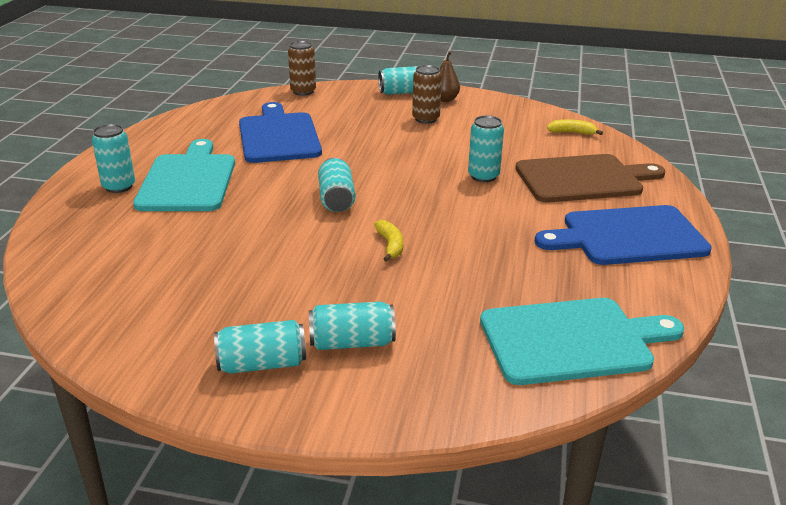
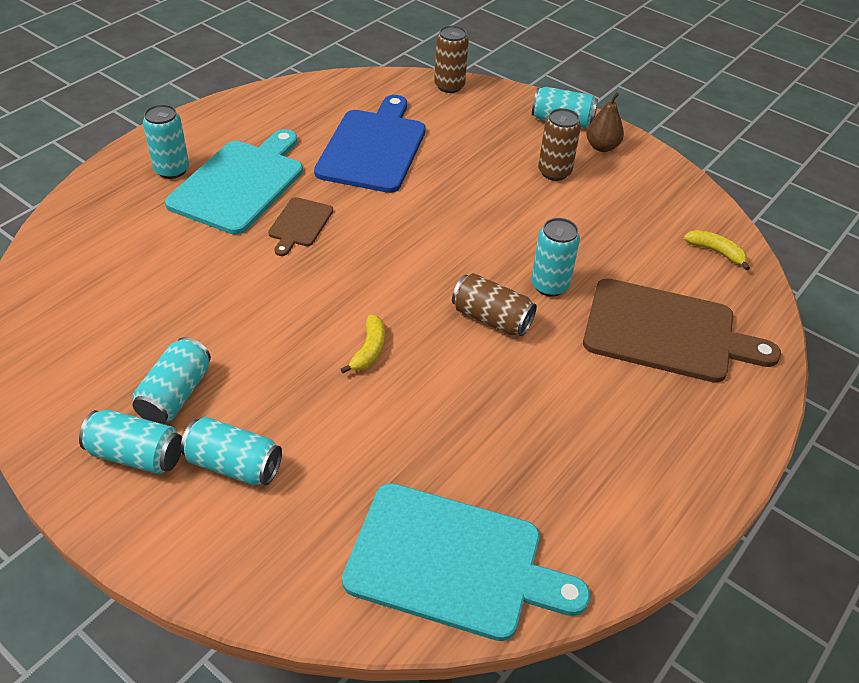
camera: 25 degrees right, 15 degrees up
turquoise can [318,158,355,212] -> turquoise can moved to [132,337,211,424]
blue cutting board [535,205,712,265] -> none
none -> brown cutting board [268,197,333,256]
none -> brown can [452,273,537,336]

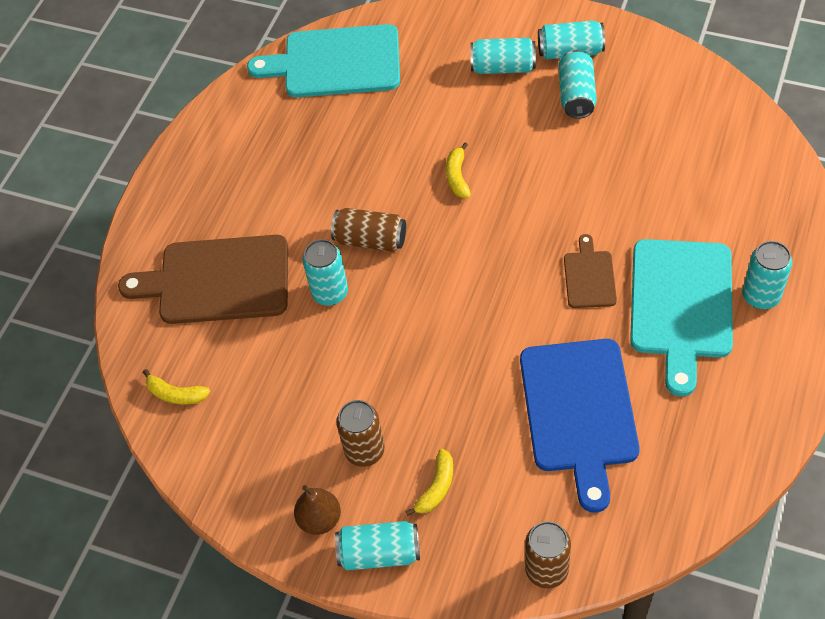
camera: 170 degrees right, 10 degrees up
none -> yellow banana [405,449,453,516]

